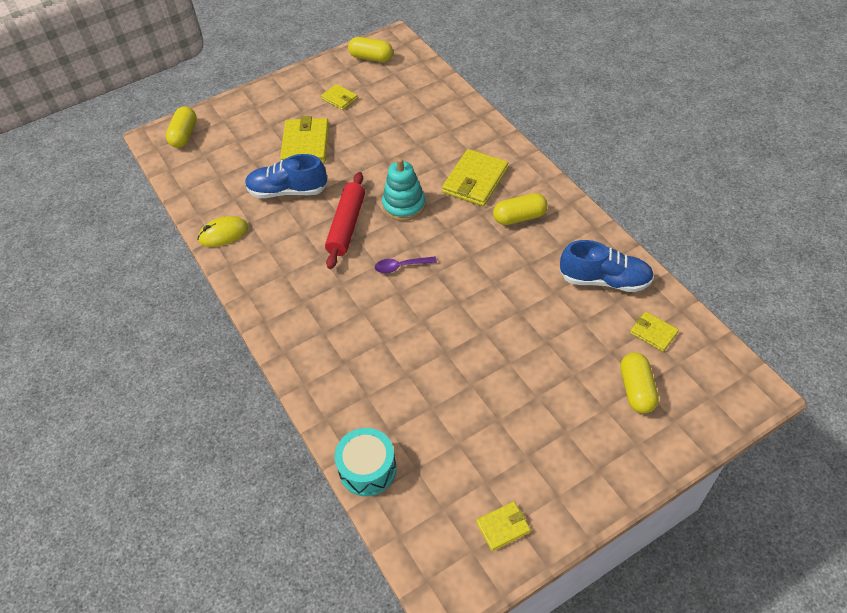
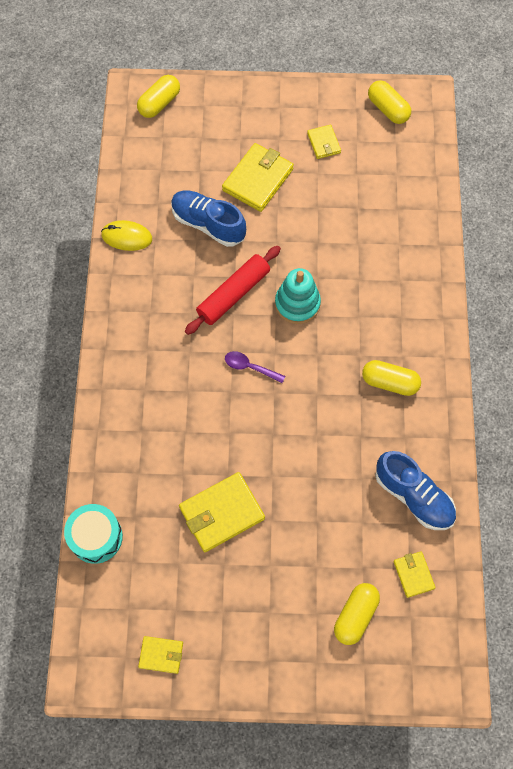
camera: 30 degrees right, 15 degrees up
yellow wallet [442,149,508,206] -> yellow wallet moved to [179,472,265,552]

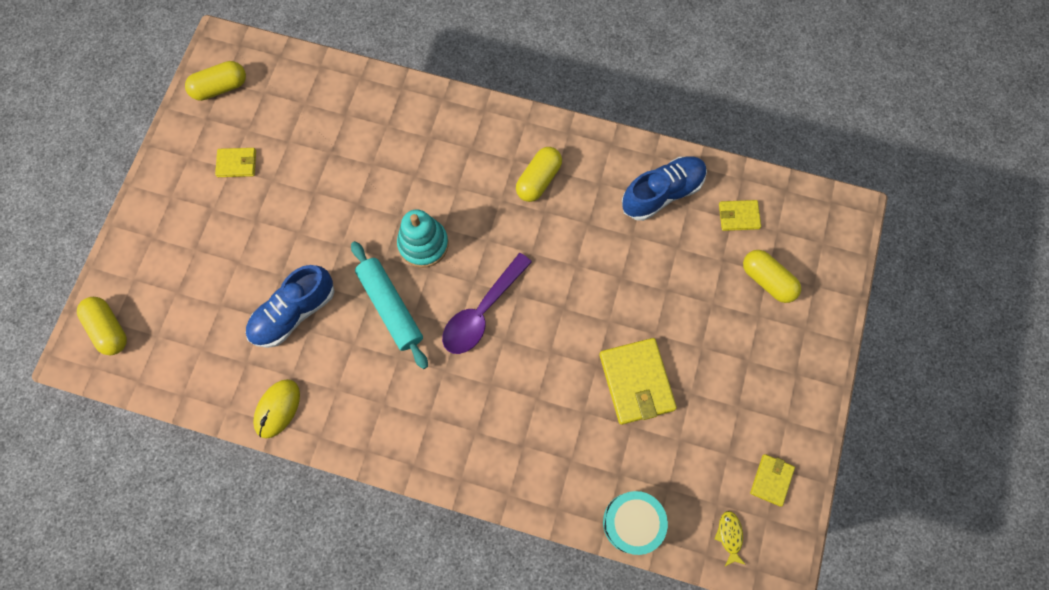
camera: 75 degrees left, 5 degrees up
red rolling pin [185,246,281,335] -> turquoise rolling pin [351,241,428,369]
yellow wallet [222,143,294,212] -> none
purple spoon [225,351,285,383] -> purple spoon [442,253,532,354], size x1.78
none -> yellow fish [715,511,746,566]

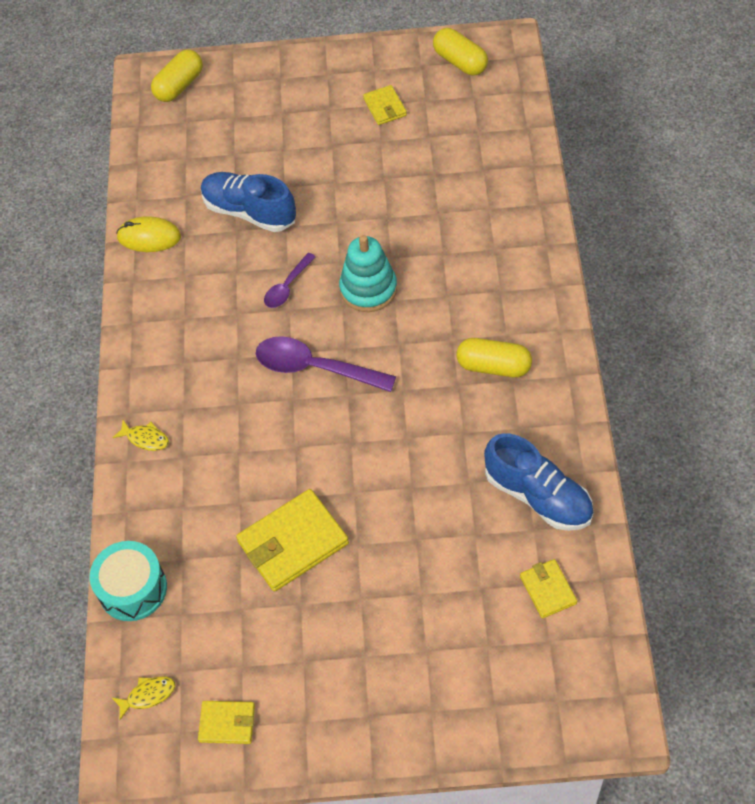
camera: 75 degrees right, 15 degrees down
turquoise rolling pin [351,241,428,369] -> purple spoon [264,253,316,308]
yellow capsule [743,250,801,303] -> none
none -> yellow fish [112,420,169,451]

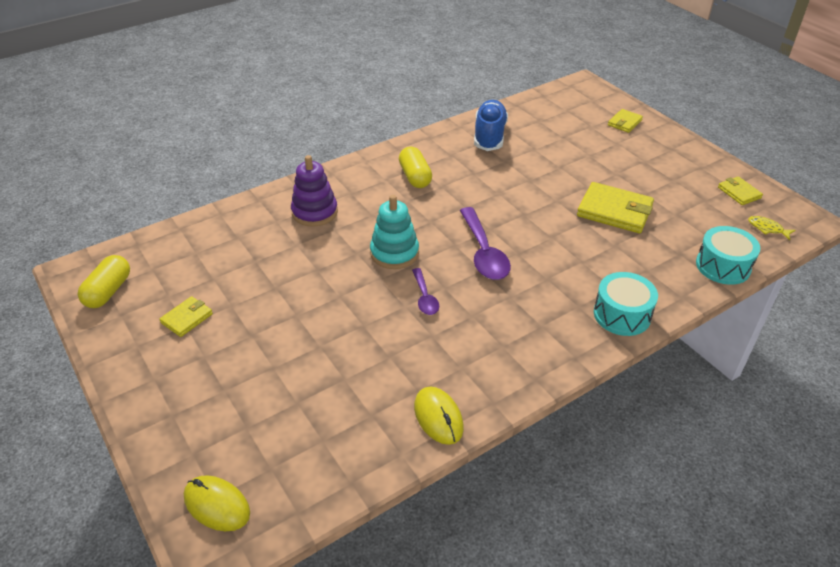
camera: 125 degrees left, 15 degrees down
yellow fish [112,420,169,451] -> turquoise drum [594,272,658,336]
yellow capsule [151,50,203,102] -> yellow mouse [184,475,250,531]
blue shoe [201,172,296,232] -> none
purple spoon [264,253,316,308] -> purple spoon turned 75 degrees clockwise [412,268,439,315]
yellow wallet [520,559,577,618] -> yellow wallet moved to [608,109,643,133]
none -> purple stacking toy [291,155,338,227]

